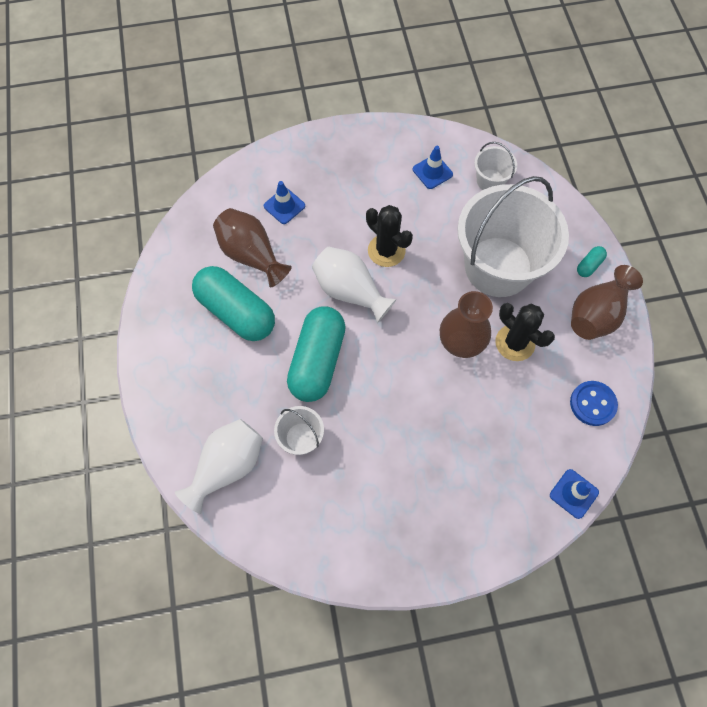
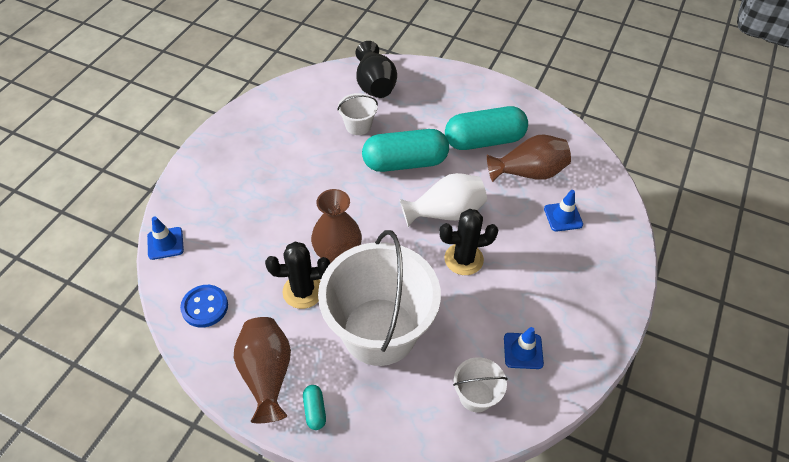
camera: 125 degrees right, 15 degrees down
white vase [175,419,263,514] -> black vase [356,41,397,98]
turquoise capsule [287,306,346,402] -> turquoise capsule turned 60 degrees counterclockwise [362,129,449,172]

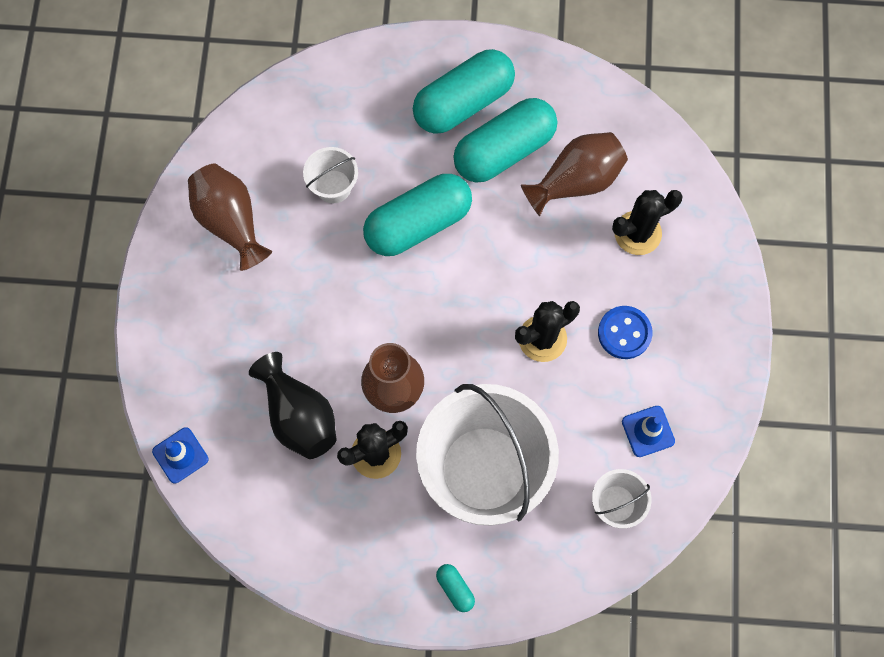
camera: 20 degrees left, 20 degrees up
blue button [180,285,228,328] -> blue button moved to [598,306,652,359]
brown vase [234,317,291,423] -> brown vase moved to [188,164,272,271]
black vase [356,41,397,98] -> black vase moved to [249,352,336,459]
white vase [400,173,487,227] -> none
blue traffic cone [544,190,583,232] -> black cactus [612,190,683,255]
none -> turquoise capsule [413,49,515,134]

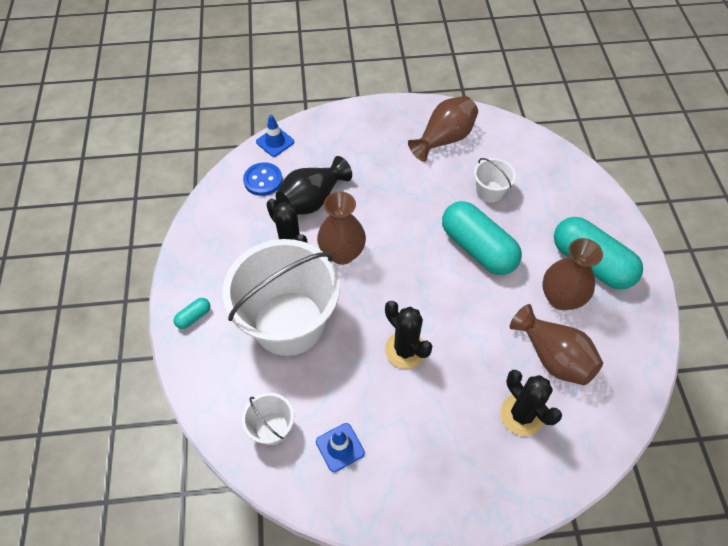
camera: 80 degrees right, 15 degrees down
turquoise capsule [453,98,557,182] -> brown vase [542,238,603,310]
blue button [598,306,652,359] -> blue button moved to [243,162,283,196]

